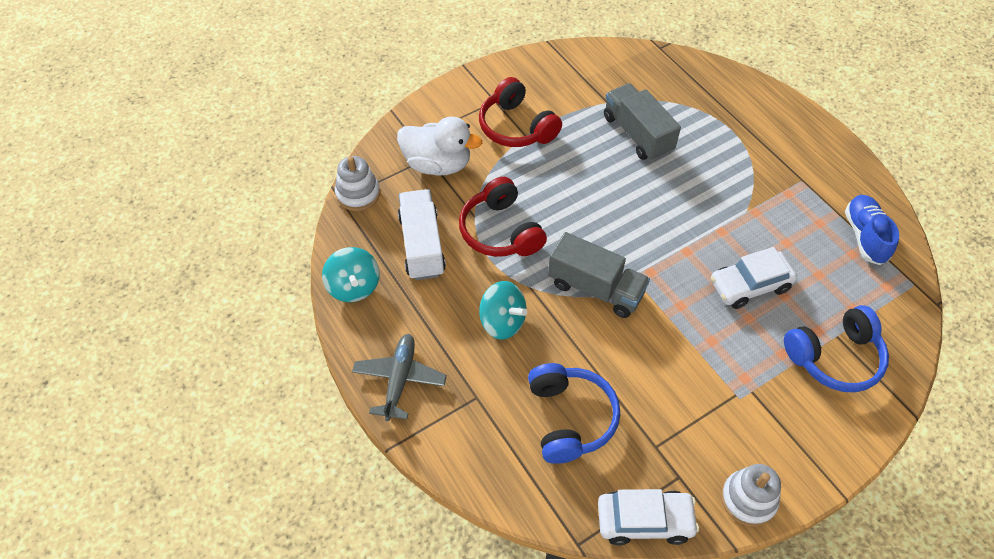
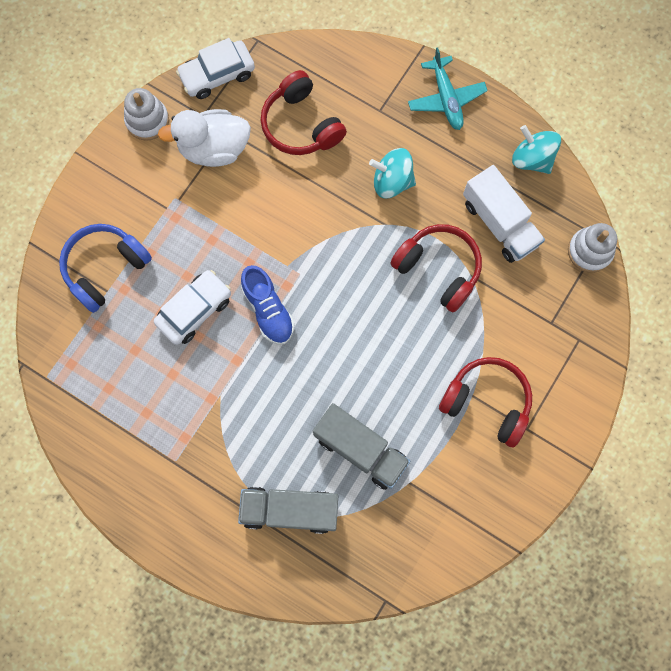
camera: 155 degrees right, 20 degrees up
grey plane [352,334,447,421] -> turquoise plane [408,47,488,130]
white duck [397,116,482,176] -> white duck moved to [158,109,251,167]
blue headphones [528,363,620,464] -> red headphones [261,70,347,155]
grey truck [548,232,650,318] -> grey truck moved to [238,487,338,534]
blue shoe [845,195,899,265] -> blue shoe moved to [241,265,295,345]

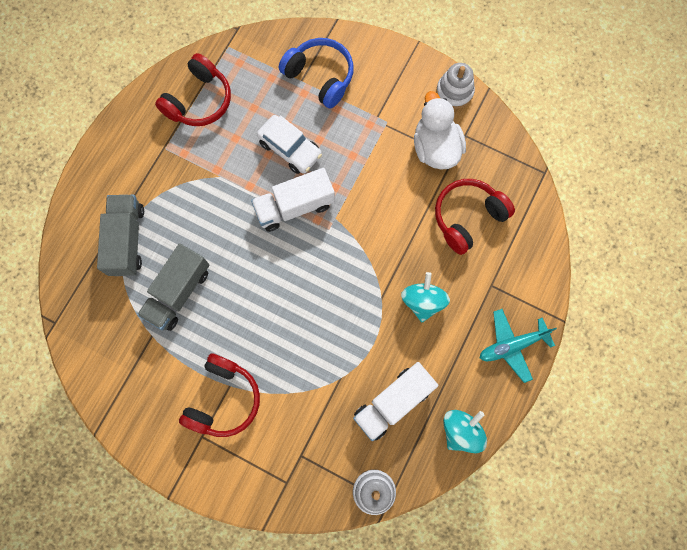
camera: 85 degrees right, 0 degrees up
white car [176,38,255,99] -> none
blue shoe [241,265,295,345] -> white truck [251,168,335,232]
red headphones [390,224,482,313] -> red headphones moved to [155,53,231,126]

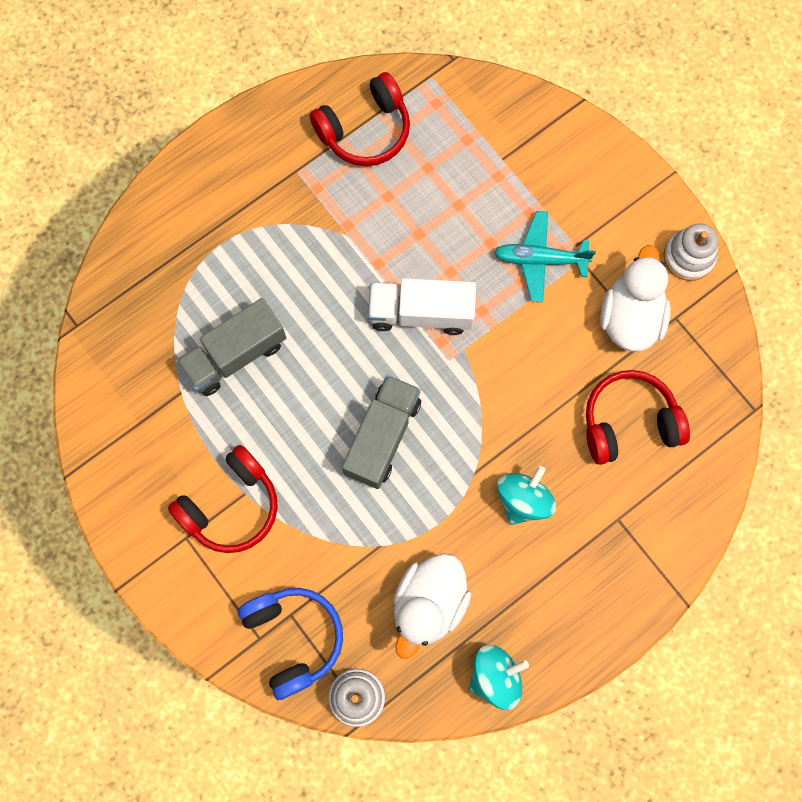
camera: 25 degrees right, 0 degrees up
grey truck [97,195,144,276] -> grey truck moved to [342,375,421,489]
white car [257,115,322,174] -> none
blue headphones [279,38,354,109] -> blue headphones moved to [238,588,343,700]
white truck [353,362,438,441] -> white duck [394,553,471,659]
turquoise plane [480,309,557,383] -> turquoise plane moved to [494,211,596,302]

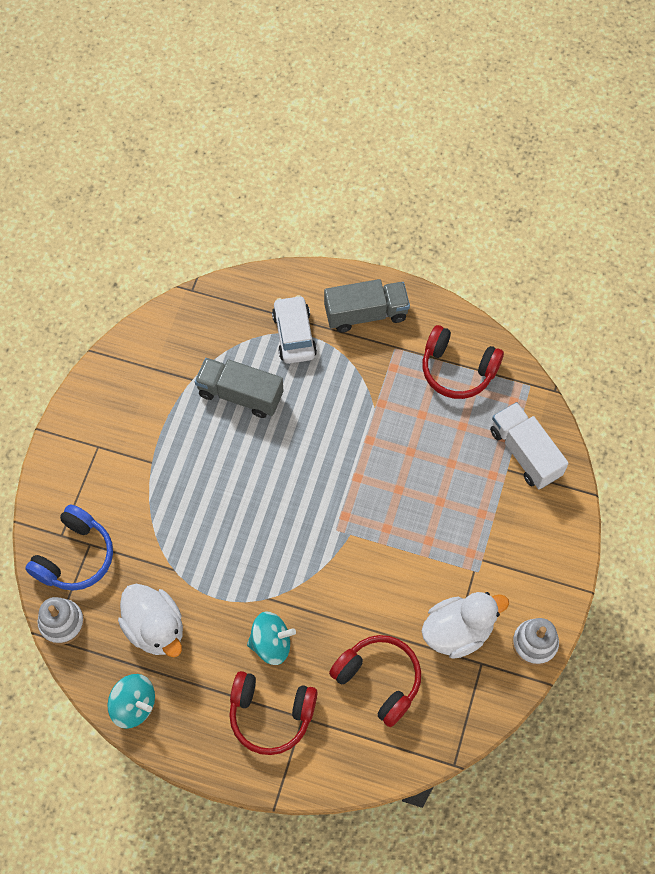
camera: 55 degrees right, 10 degrees down
red headphones [168,445,278,553] -> red headphones moved to [229,671,317,755]
grey truck [342,375,421,489] -> grey truck moved to [324,279,410,333]
white truck [368,278,476,335] -> white truck moved to [490,402,569,489]
white duck [394,553,471,659] -> white duck turned 120 degrees counterclockwise [118,584,183,657]
turquoise plane [494,211,596,302] -> none
none -> white car [272,295,317,364]

